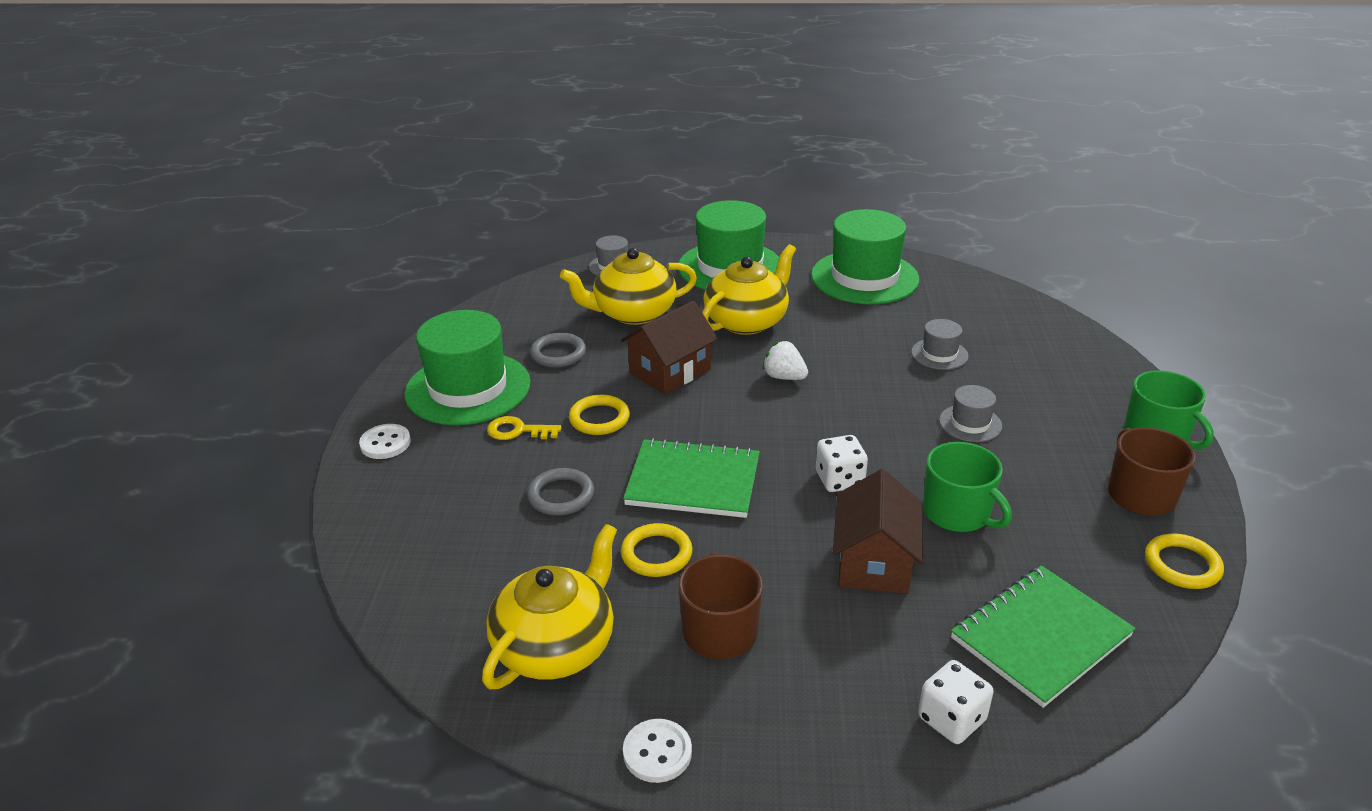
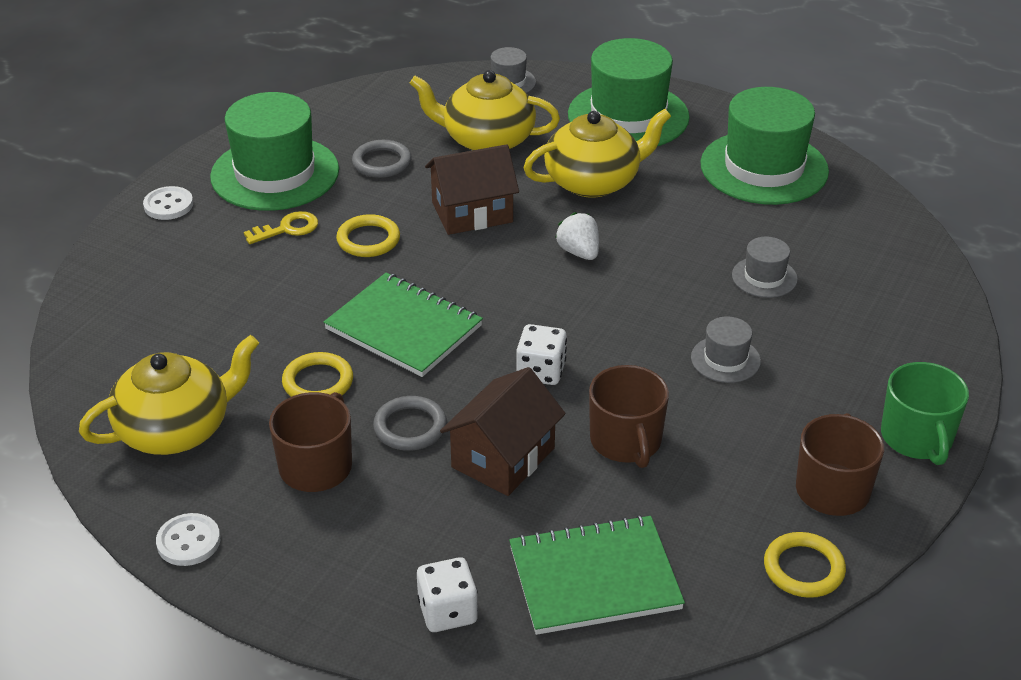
camera: 25 degrees right, 5 degrees up
yellow key [487,416,561,440] -> yellow key turned 120 degrees clockwise [244,211,318,244]
grey ring [527,468,594,516] -> grey ring moved to [373,396,447,451]
green mug [923,442,1012,532] -> brown mug [589,365,669,468]

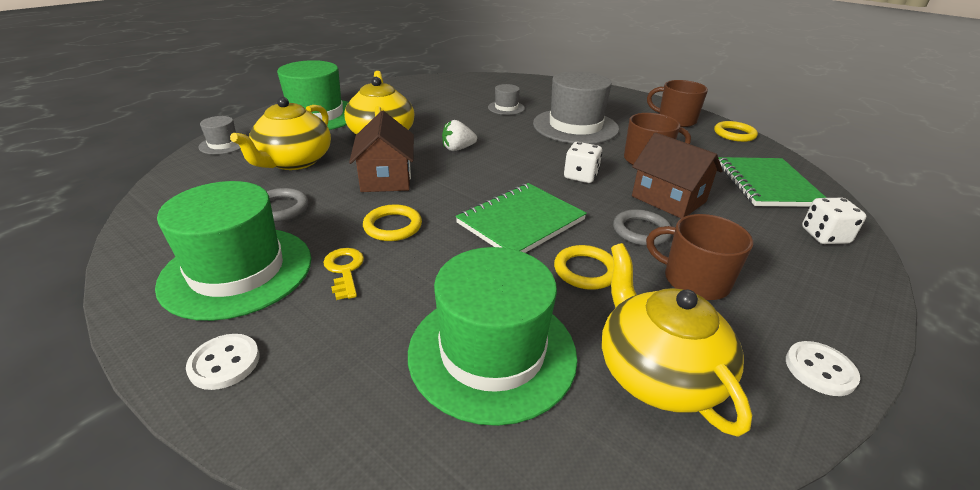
camera: 80 degrees left, 5 degrees down
grey hat [691,316,761,383] -> grey hat [533,71,619,144], size x2.14
green hat [700,87,829,205] -> green hat moved to [408,247,578,426]
green mug [881,362,969,465] -> none

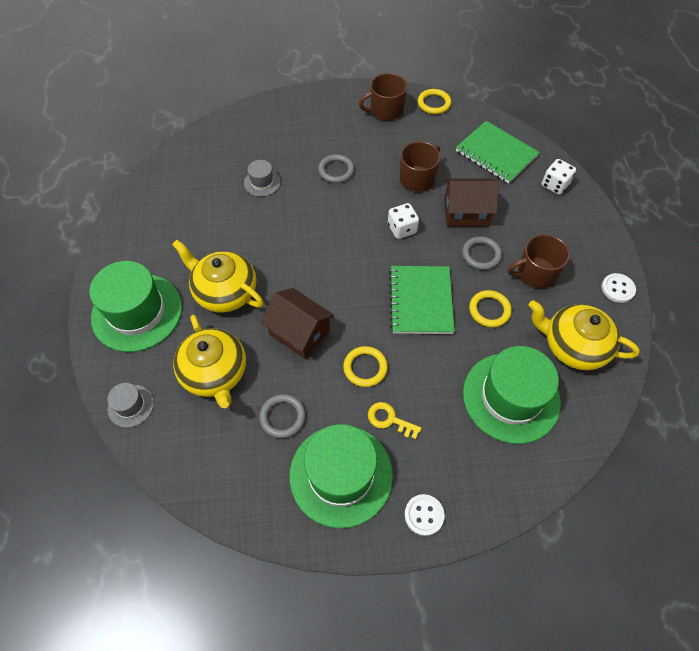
camera: 45 degrees left, 25 degrees up
white strawberry [442,120,477,151] -> none
grey hat [533,71,619,144] -> grey ring [318,154,354,183]

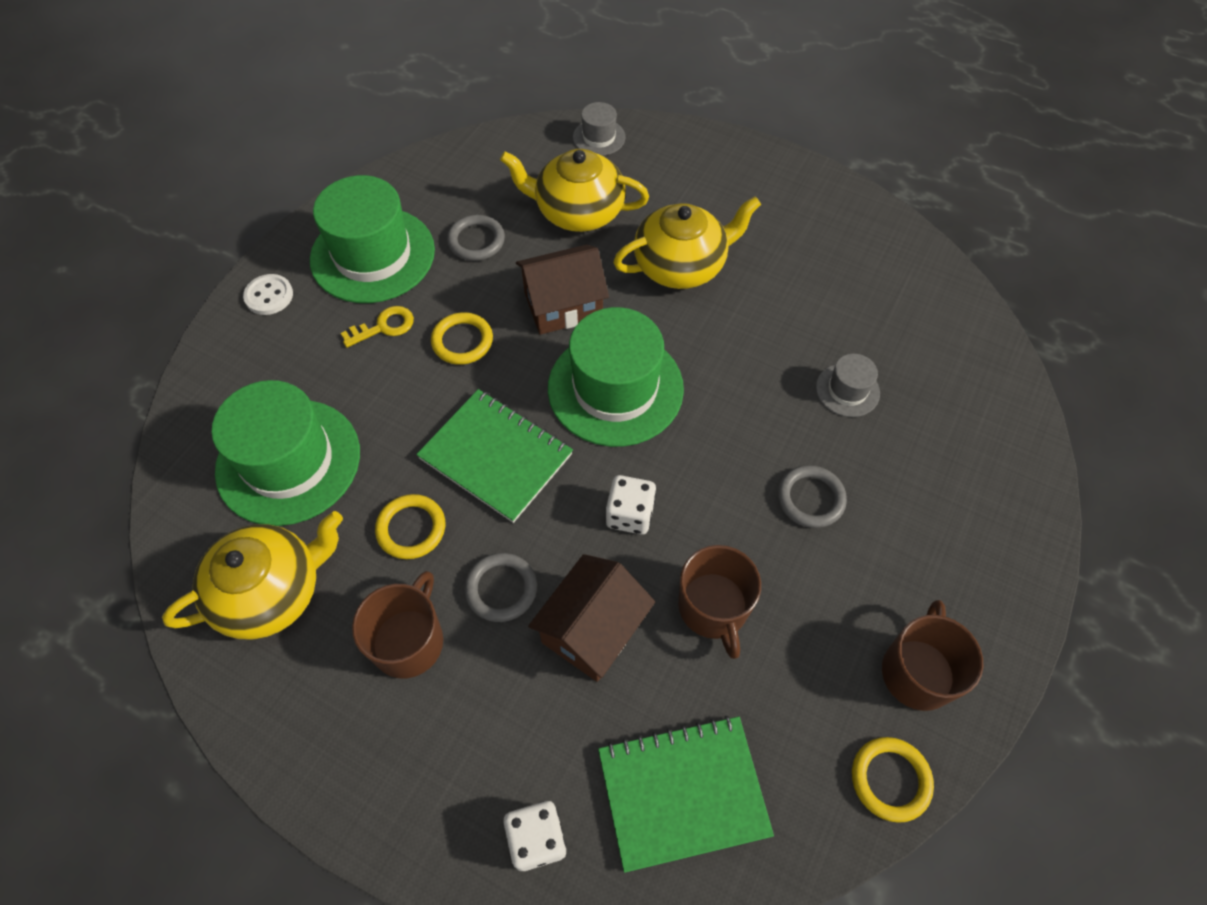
camera: 125 degrees right, 0 degrees up
green hat [89,261,182,352] -> green hat moved to [548,307,684,447]
white button [601,273,636,303] -> none

